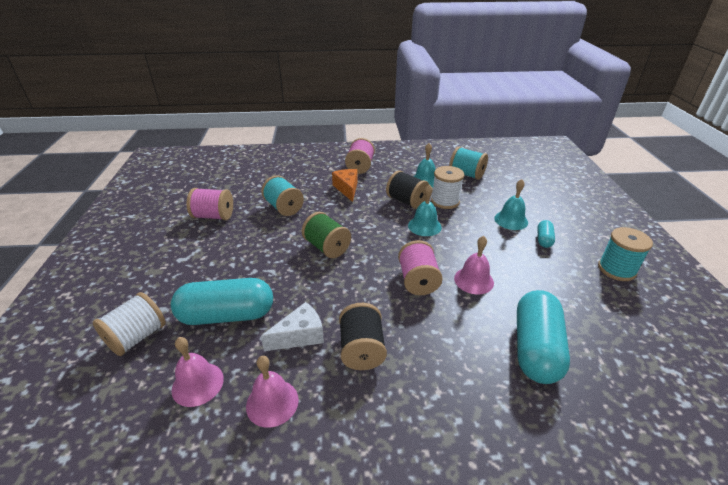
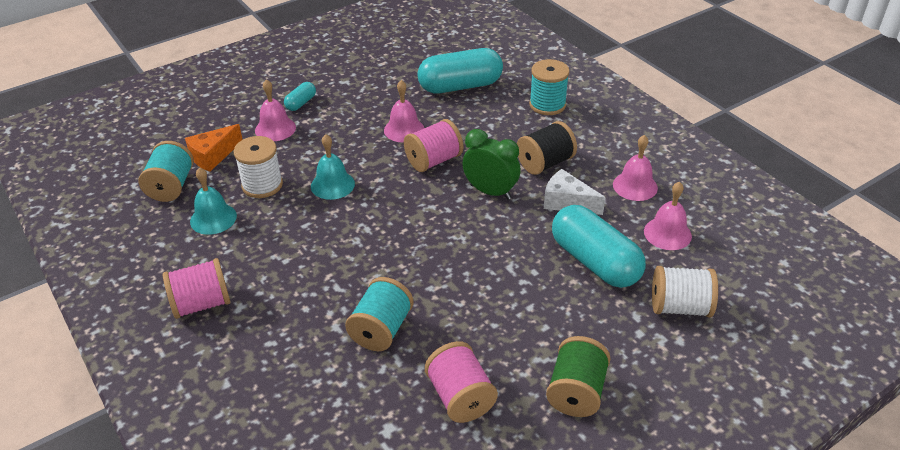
camera: 120 degrees left, 5 degrees up
green spool [302,212,351,258] -> green spool moved to [546,336,611,417]
orange cheese [332,169,358,202] -> orange cheese moved to [185,124,243,172]
black spool [386,170,429,209] -> none
turquoise bell [494,179,528,230] -> pink bell [255,79,296,141]
turquoise capsule [537,220,555,248] -> turquoise capsule turned 45 degrees counterclockwise [284,82,316,111]
turquoise spool [598,227,653,281] -> turquoise spool moved to [529,59,570,115]
none -> green clock [462,129,521,200]

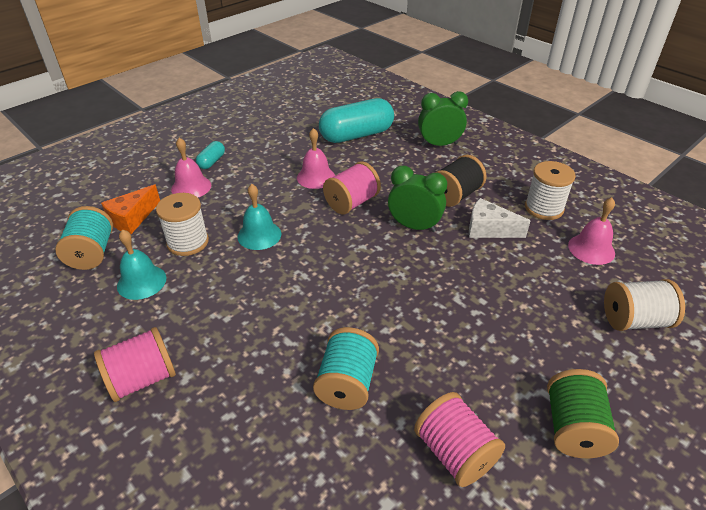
camera: 10 degrees left, 0 degrees up
turquoise spool [529,59,570,115] -> green clock [418,91,468,146]
turquoise capsule [552,205,646,288] -> none
pink bell [613,135,658,201] -> white spool [525,161,576,220]

